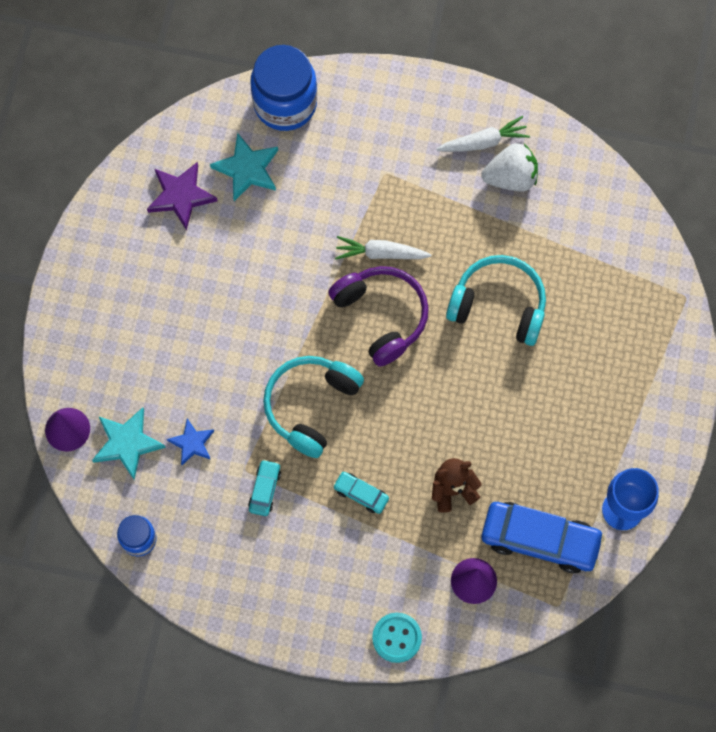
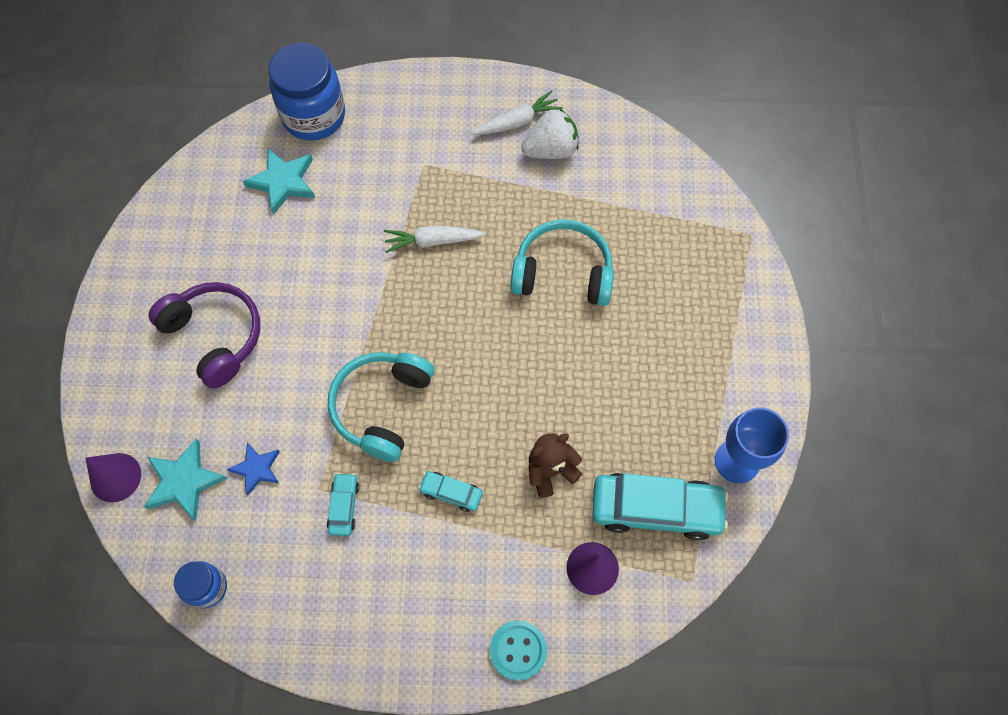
camera: 10 degrees left, 5 degrees down
purple star [147,162,218,230] -> none
purple headphones [328,266,429,367] -> purple headphones moved to [149,282,260,389]
blue car [482,502,605,574] -> turquoise car [592,473,728,541]

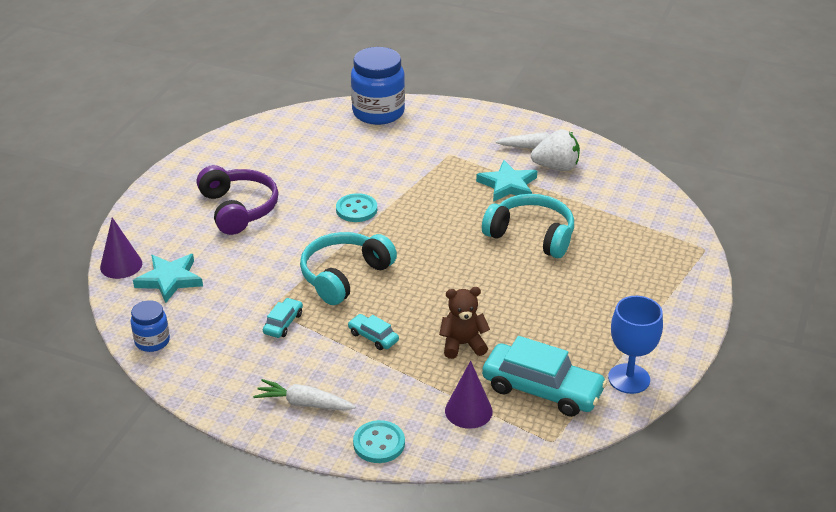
camera: 20 degrees right, 30 degrees down
blue star [227,443,280,496] -> none
turquoise star [243,148,315,215] -> turquoise star moved to [476,160,537,202]
white carrot [384,225,485,253] -> white carrot moved to [253,379,356,410]
none -> turquoise button [336,193,377,222]

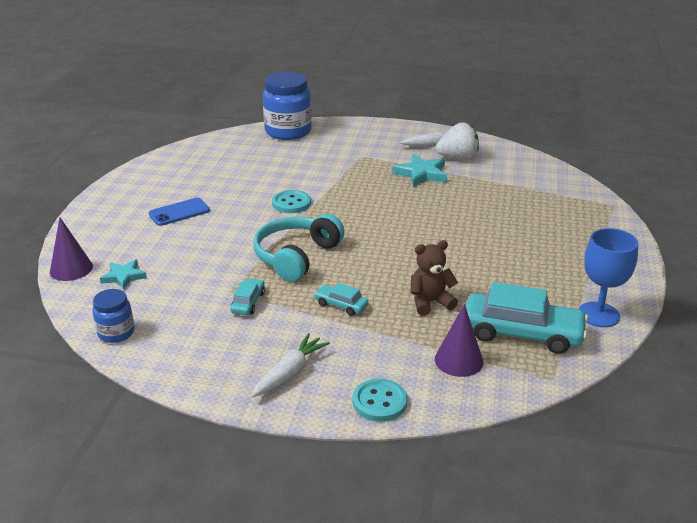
camera: 10 degrees left, 5 degrees down
turquoise star [133,254,203,303] -> turquoise star [100,260,147,290], size x0.65
purple headphones [197,165,279,235] -> blue phone [149,198,210,226]
white carrot [253,379,356,410] -> white carrot turned 120 degrees clockwise [251,333,330,398]
turquoise headphones [482,194,574,258] -> none

